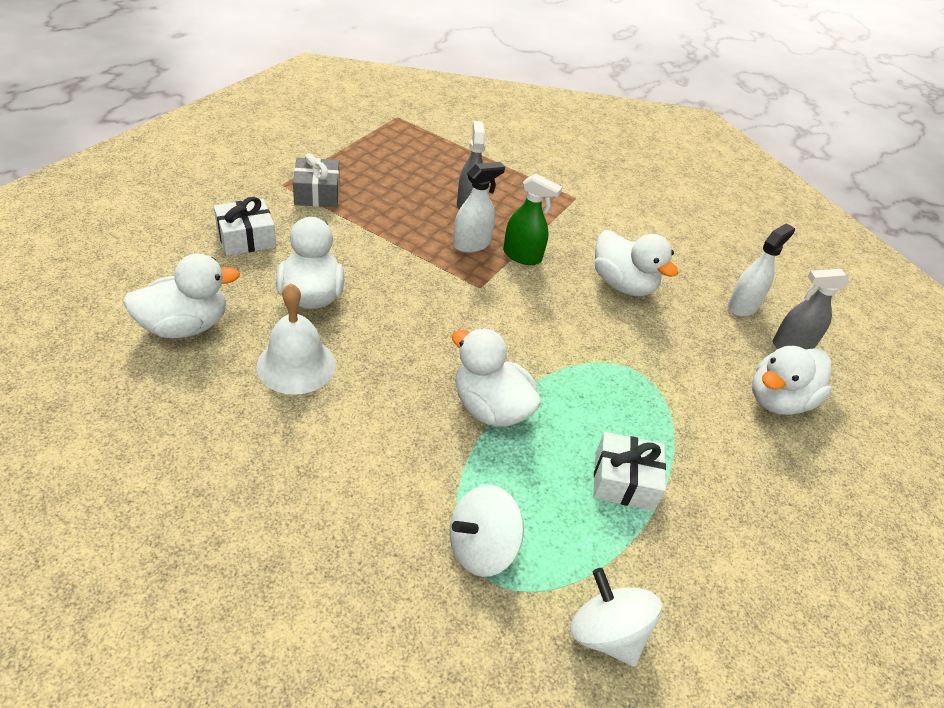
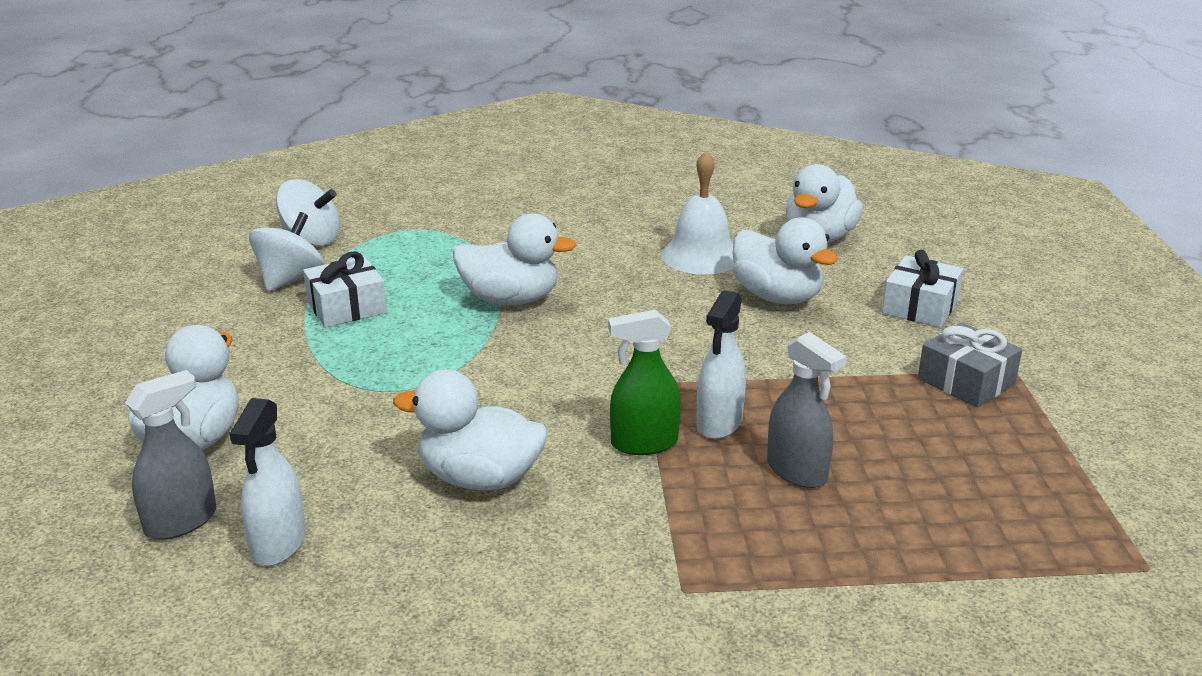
camera: 150 degrees right, 15 degrees down
white spinning top [450,485,524,577] -> white spinning top moved to [249,212,324,291]

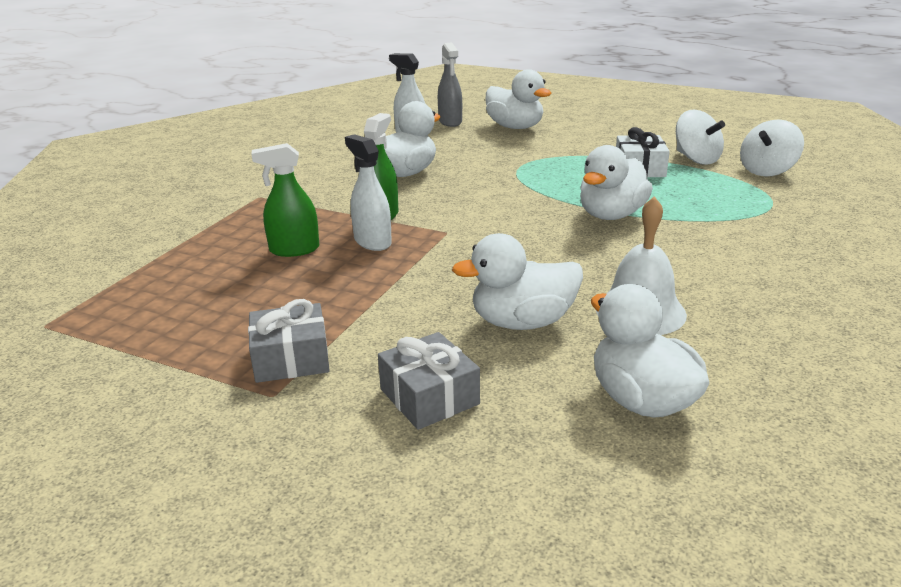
camera: 120 degrees right, 0 degrees up
grey spray bottle [767,332,847,488] -> green spray bottle [251,143,319,257]
white gift [882,250,963,328] -> grey gift [378,332,480,430]

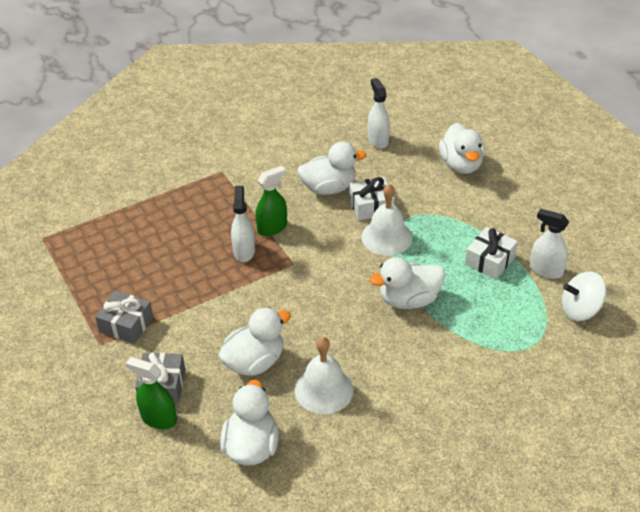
camera: 35 degrees right, 15 degrees up
green spray bottle [251,143,319,257] -> green spray bottle moved to [126,357,177,429]
grey spray bottle [438,42,462,127] -> none
white duck [452,233,583,330] -> white duck turned 120 degrees clockwise [218,307,291,376]
white spinning top [676,110,725,165] -> white spray bottle [530,209,569,279]
none -> white gift [349,177,394,221]
none -> white bell [361,184,412,256]

